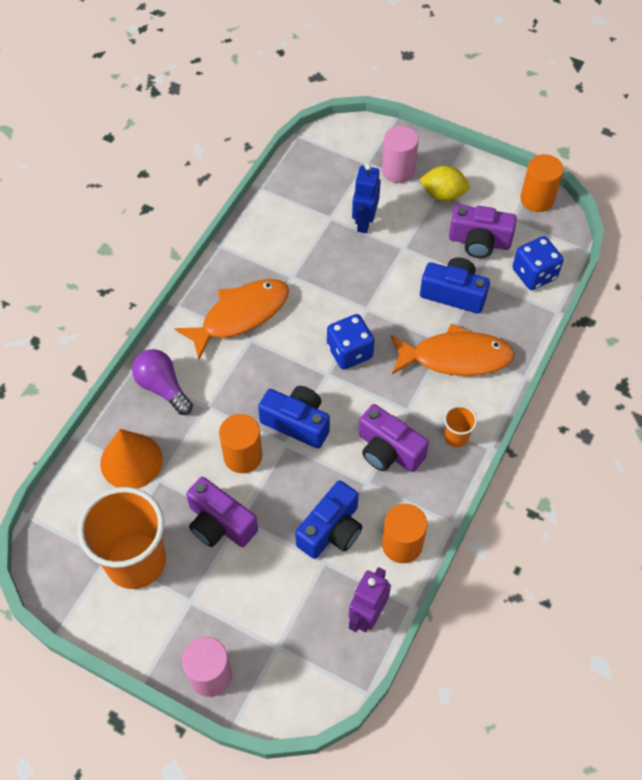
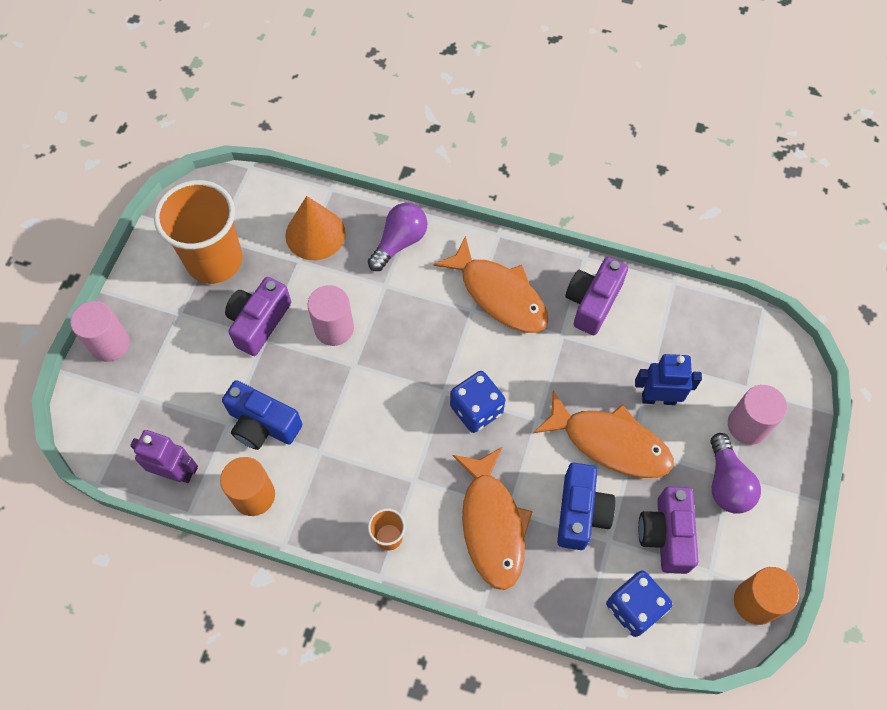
camera: 80 degrees right, 5 degrees up
orange cylinder [219,414,262,473] -> pink cylinder [307,285,354,346]
blue camera [258,386,330,449] -> none
purple camera [358,404,429,472] -> purple camera moved to [565,257,628,335]
yellow lemon [419,166,470,202] -> purple light bulb [711,433,761,514]
none -> orange fish [533,391,674,478]

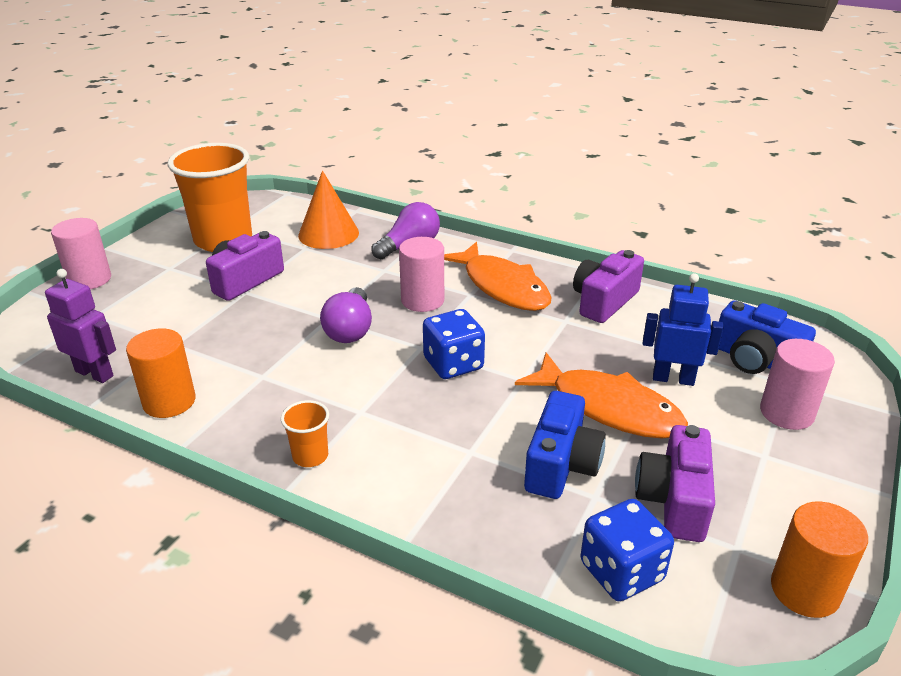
camera: 10 degrees right, 30 degrees down
blue camera [222,380,303,450] -> blue camera moved to [719,300,816,374]
pink cylinder [307,285,354,346] -> pink cylinder moved to [399,237,444,312]
orange fish [452,447,533,590] -> none
purple light bulb [711,433,761,514] -> purple light bulb moved to [320,287,372,343]

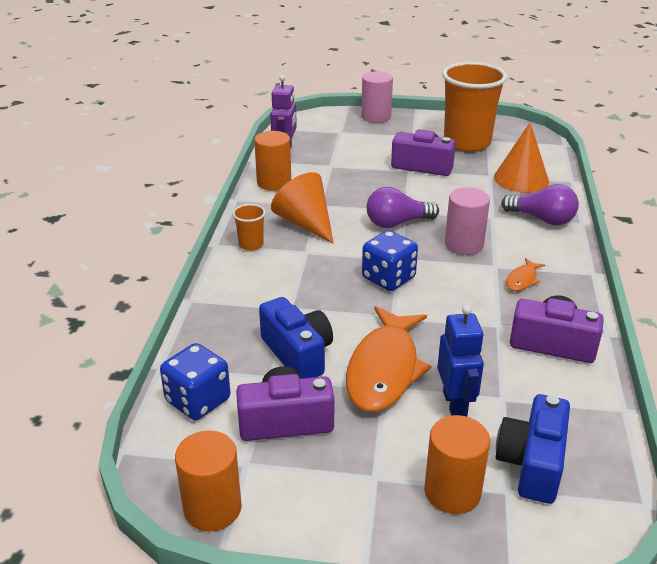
camera: 70 degrees right, 0 degrees up
orange fish [444,242,551,311] -> orange fish [506,258,545,291], size x0.44
blue camera [524,391,606,499] -> blue camera turned 120 degrees counterclockwise [259,297,333,378]
pink cylinder [760,339,835,430] -> orange cylinder [424,415,490,514]
none -> orange cone [271,172,334,244]

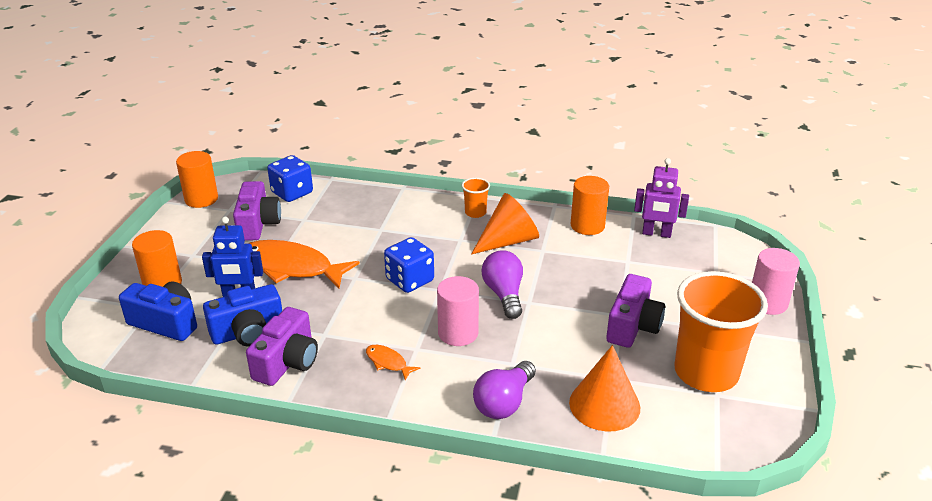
camera: 95 degrees right, 0 degrees up
blue camera [259,297,333,378] -> blue camera moved to [203,284,282,347]

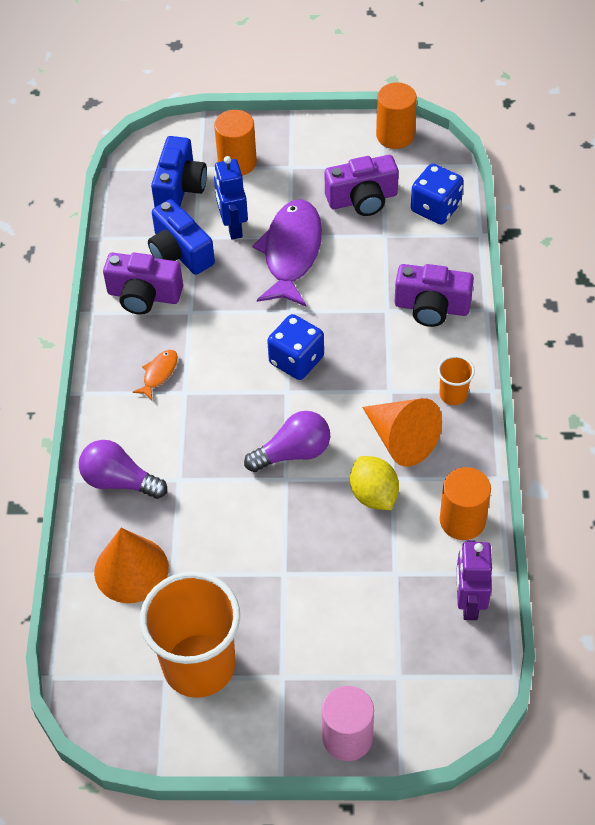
camera: 80 degrees right, 20 degrees up
orange fish [249,240,360,289] -> purple fish [252,199,322,306]
pink cylinder [437,276,479,346] -> none
purple camera [606,274,665,348] -> purple camera moved to [395,264,474,327]
none -> yellow lemon [350,456,399,510]

